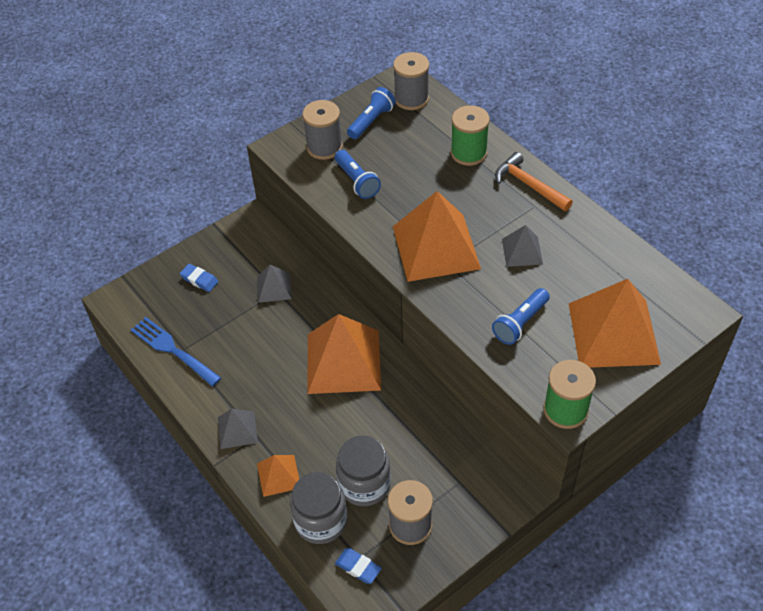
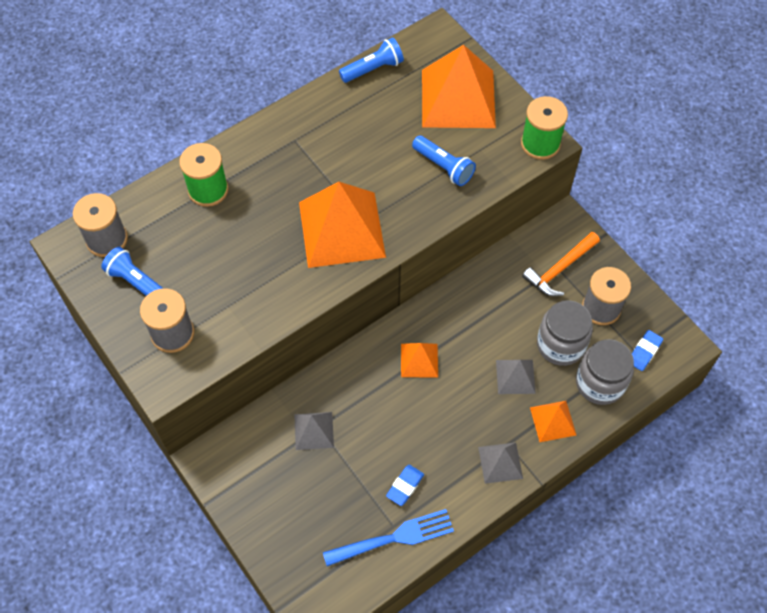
camera: 90 degrees left, 10 degrees up
blue fork [130,317,221,386] -> blue fork turned 150 degrees counterclockwise [323,509,454,566]
blue eraser [180,264,218,292] -> blue eraser moved to [386,465,424,506]
orange pyramid [307,314,381,394] -> orange pyramid [401,343,438,377], size x0.49
blue flashlight [335,150,381,199] -> blue flashlight moved to [339,37,404,83]
orange hammer [495,152,573,211] -> orange hammer moved to [522,232,600,296]
grey pyramid [502,225,543,267] -> grey pyramid moved to [496,360,536,394]

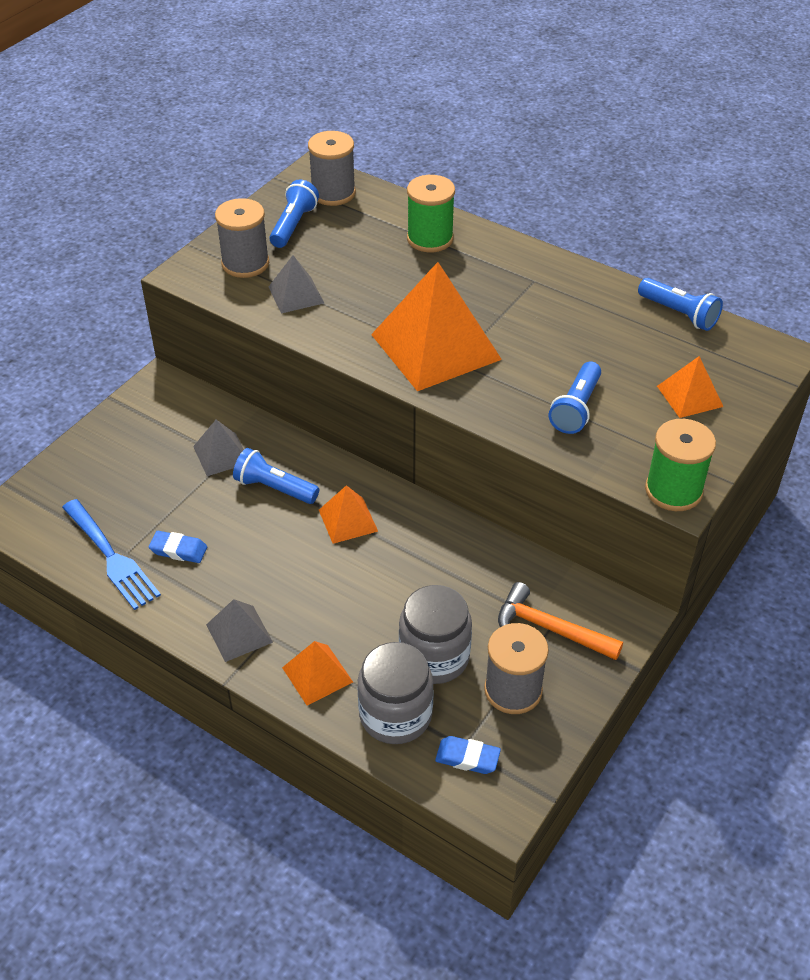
camera: 70 degrees right, 15 degrees down
orange pyramid [422,45,496,128] -> orange pyramid [657,356,724,418], size x0.49
grey pyramid [496,360,536,394] -> grey pyramid moved to [269,255,324,314]
none -> blue flashlight [233,448,319,504]

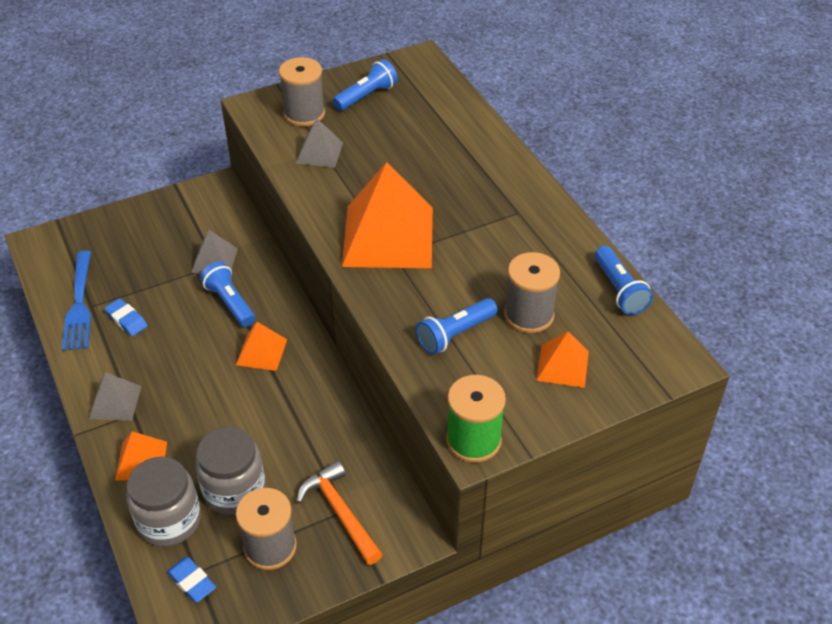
camera: 30 degrees right, 0 degrees up
grey spool [308,131,356,206] -> grey spool moved to [504,252,560,333]
green spool [407,175,455,252] -> none

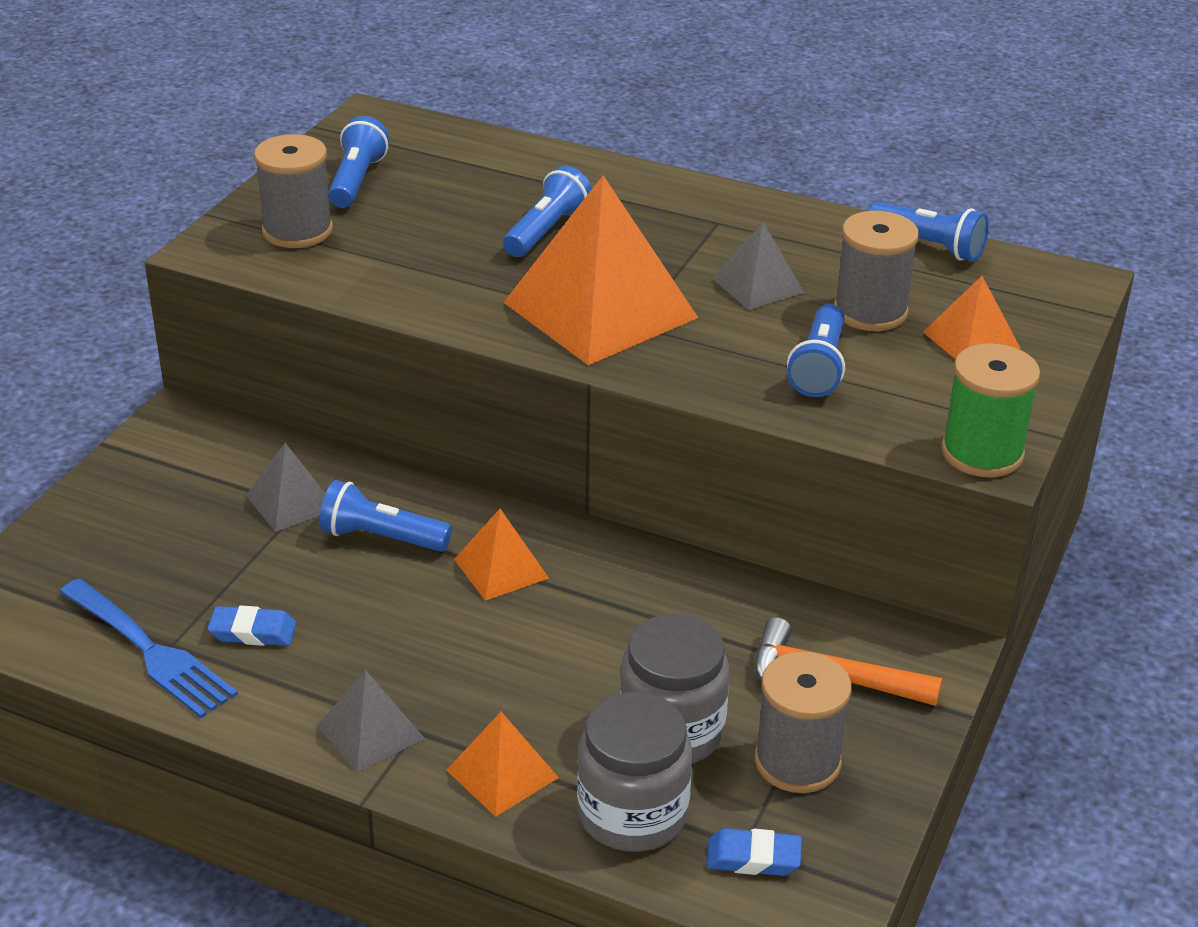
camera: 40 degrees left, 10 degrees down
grey pyramid [296,118,343,168] -> grey pyramid moved to [712,222,804,310]
none -> blue flashlight [503,166,592,257]

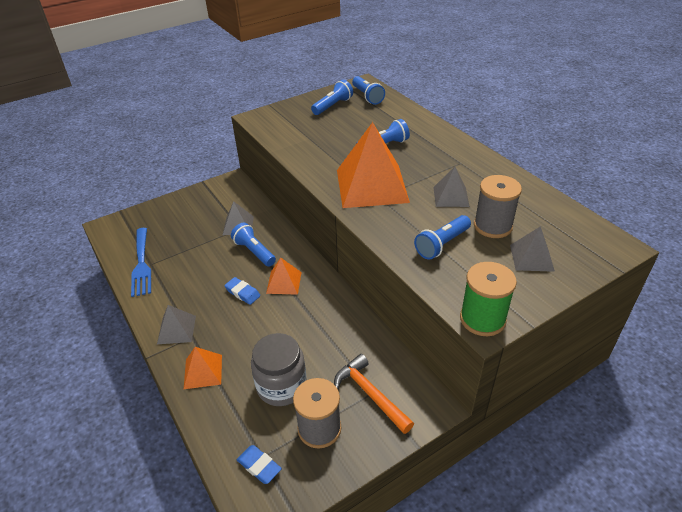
camera: 35 degrees right, 5 degrees up
blue eraser [208,605,296,646] -> blue eraser moved to [224,277,260,305]
grey spool [254,134,333,248] -> none
grey jar [577,692,692,852] -> none
blue flashlight [868,202,989,261] -> blue flashlight moved to [352,76,385,105]
orange pyramid [923,276,1021,359] -> grey pyramid [510,226,555,272]

